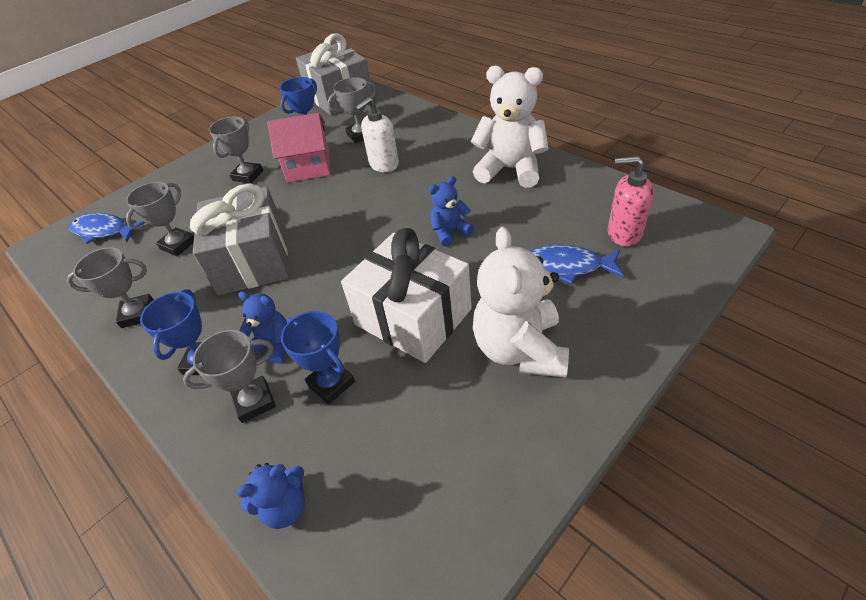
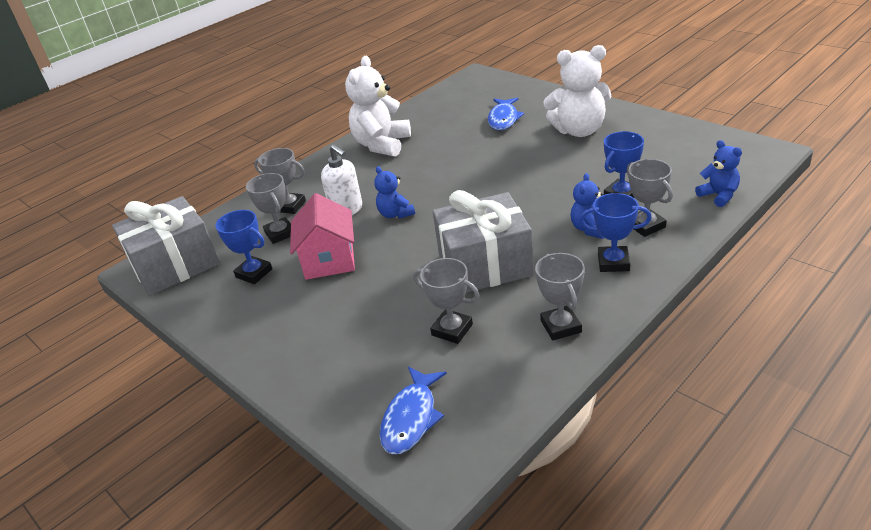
camera: 90 degrees left, 10 degrees down
grey trophy [209,116,263,184] -> grey trophy moved to [254,148,306,214]
white gift [341,228,472,363] -> none
blue teddy bear [429,176,474,247] -> blue teddy bear moved to [374,166,415,219]
pink soap dispenser [608,156,654,247] -> none

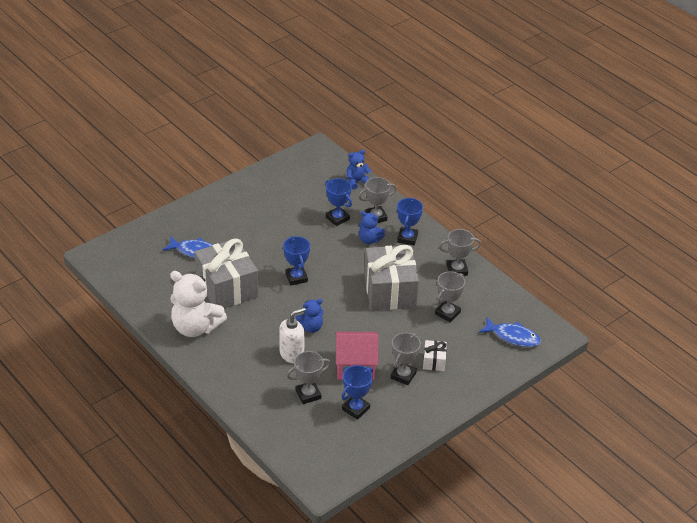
camera: 90 degrees left, 5 degrees up
grey gift [112,196,220,296] -> grey gift moved to [194,238,259,308]
grey trophy [254,148,306,214] -> grey trophy moved to [391,333,421,385]
white teddy bear [543,45,611,137] -> none
none -> blue trophy [283,236,310,285]
none -> white gift [423,340,447,371]

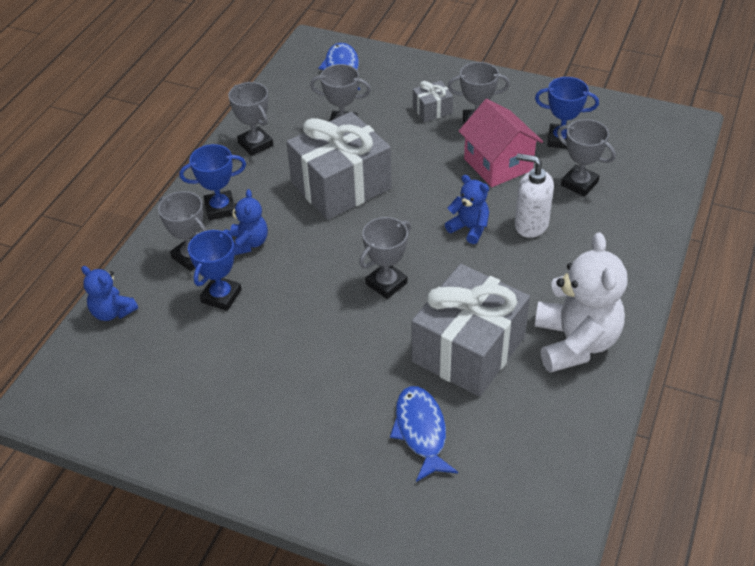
camera: 115 degrees left, 5 degrees up
blue trophy [283,236,310,285] -> grey trophy [359,217,411,299]
white gift [423,340,447,371] -> grey gift [413,81,453,122]

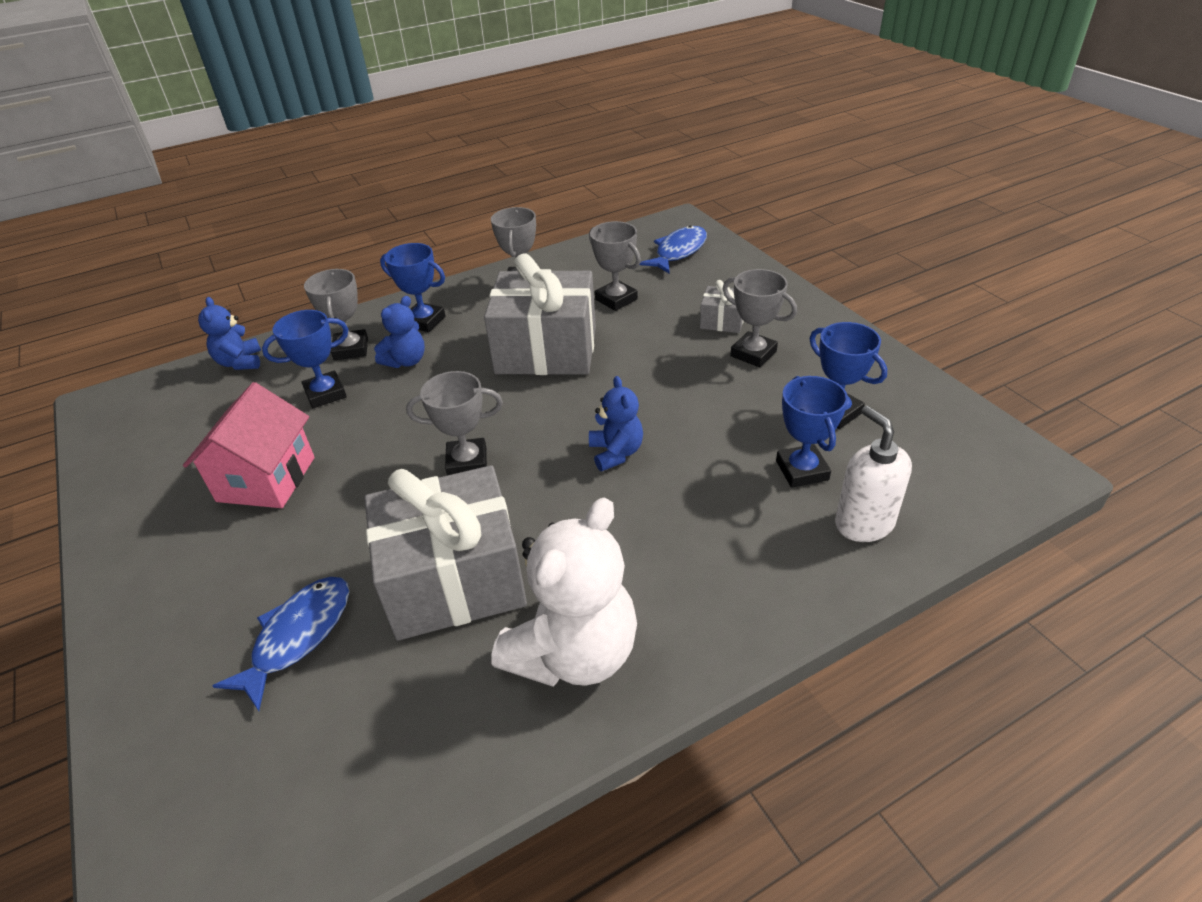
camera: 40 degrees right, 5 degrees down
pink house [459,99,543,187] -> pink house moved to [183,382,315,508]
white soap dispenser [514,154,554,238] -> white soap dispenser moved to [835,406,912,542]
grey trophy [557,119,616,196] -> blue trophy [776,376,848,488]

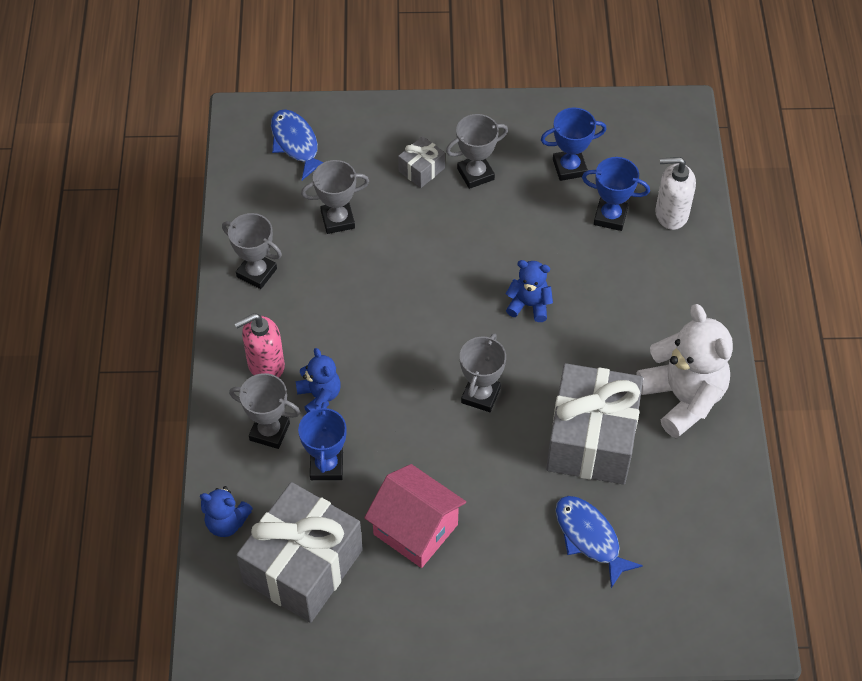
camera: 65 degrees left, 15 degrees up
blue trophy [380,243,446,332] -> pink soap dispenser [234,313,285,378]
grey gift [484,253,596,375] -> grey gift moved to [236,482,363,623]

